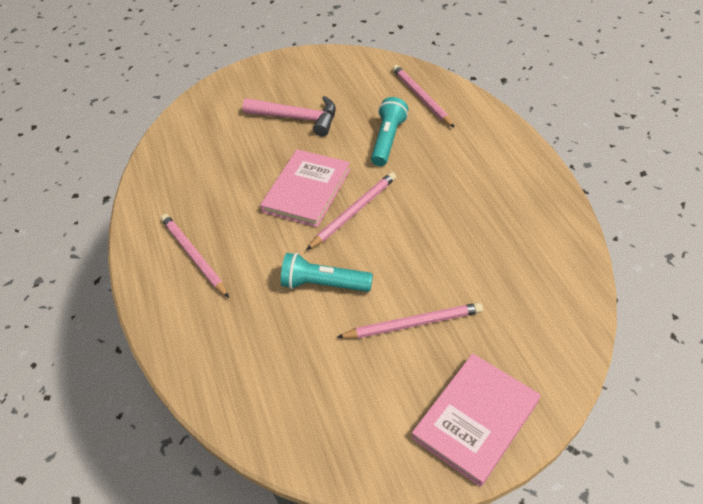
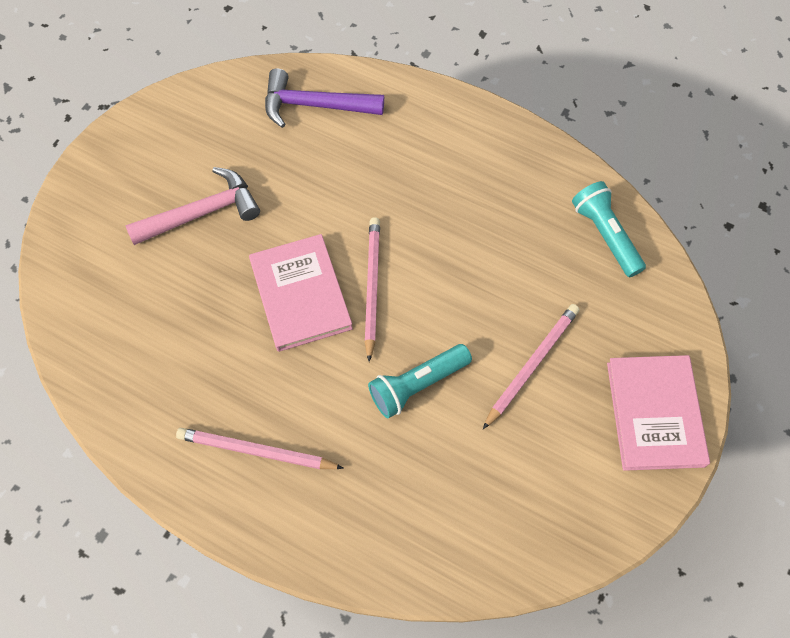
camera: 45 degrees left, 15 degrees up
turquoise flashlight [371,97,408,166] -> turquoise flashlight moved to [572,181,646,277]
pink pencil [392,65,455,128] -> purple hammer [265,68,384,128]

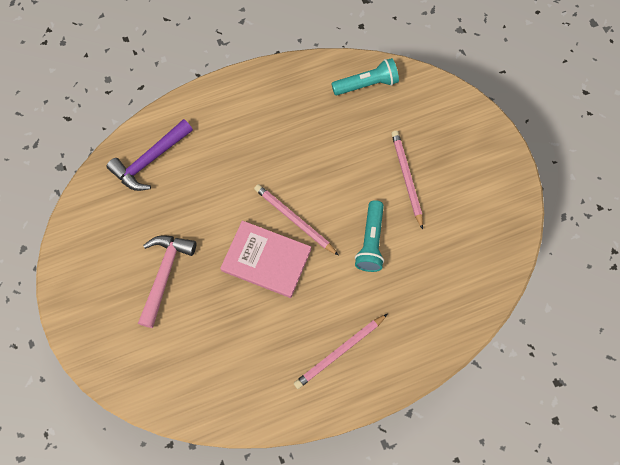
camera: 50 degrees left, 5 degrees up
turquoise flashlight [572,181,646,277] -> turquoise flashlight turned 150 degrees clockwise [331,58,399,95]
pink book [607,355,710,471] -> none

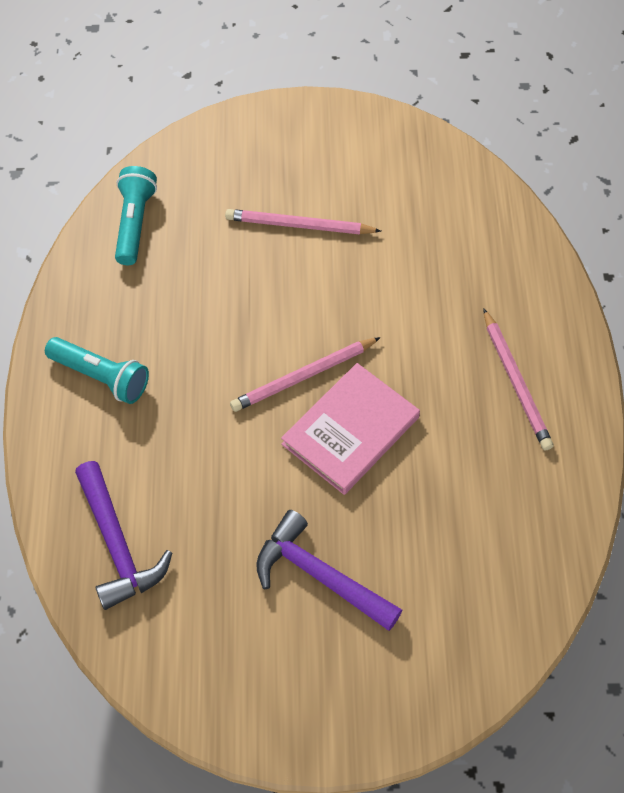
camera: 70 degrees left, 10 degrees down
pink hammer [138,235,196,328] -> purple hammer [256,510,402,631]
turquoise flashlight [355,200,384,272] -> turquoise flashlight moved to [45,337,149,404]

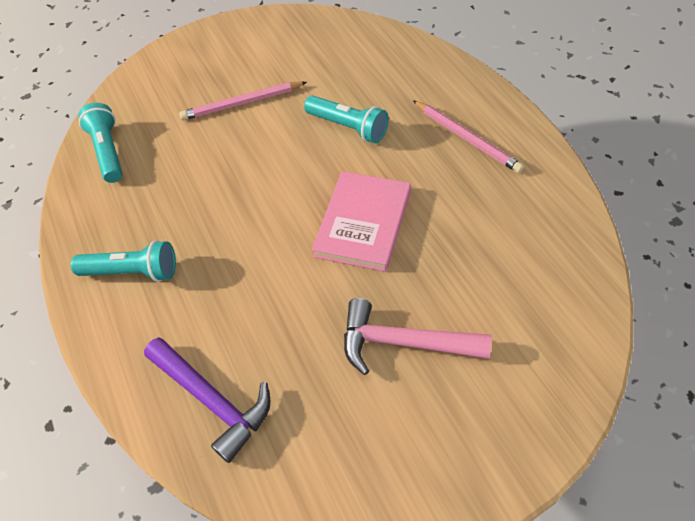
camera: 20 degrees left, 5 degrees down
pink pencil [230,337,381,412] -> none
purple hammer [256,510,402,631] -> pink hammer [344,298,492,375]
none -> turquoise flashlight [304,95,389,143]

